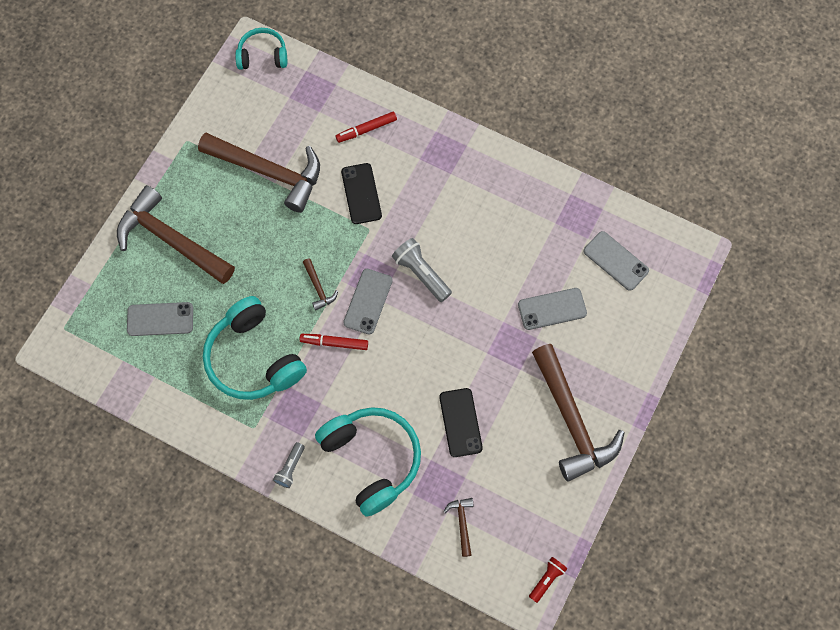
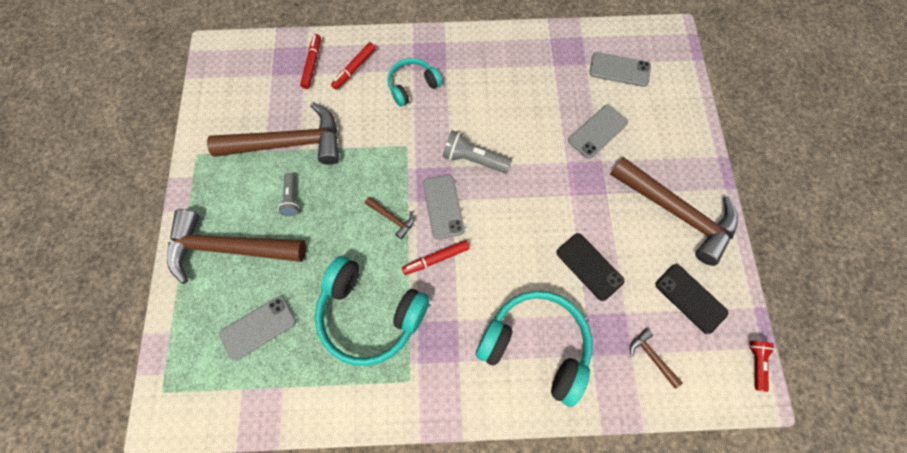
camera: 30 degrees left, 0 degrees up
turquoise headphones [235,28,287,70] -> turquoise headphones moved to [387,58,442,107]
grey flashlight [273,442,305,488] -> grey flashlight moved to [278,173,299,216]
black phone [341,163,382,224] -> black phone moved to [655,264,728,334]
none -> red marker [300,34,321,89]

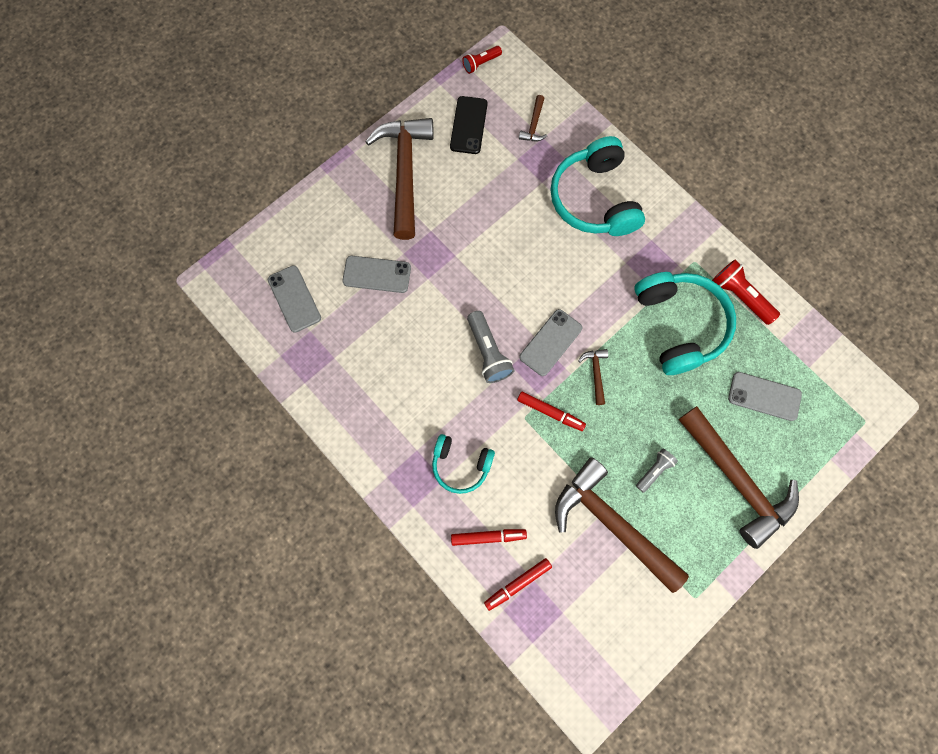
camera: 130 degrees left, 5 degrees up
red marker [402,240,470,275] -> red marker moved to [517,391,586,431]
black phone [556,233,624,301] -> none
none -> red flashlight [712,260,780,325]

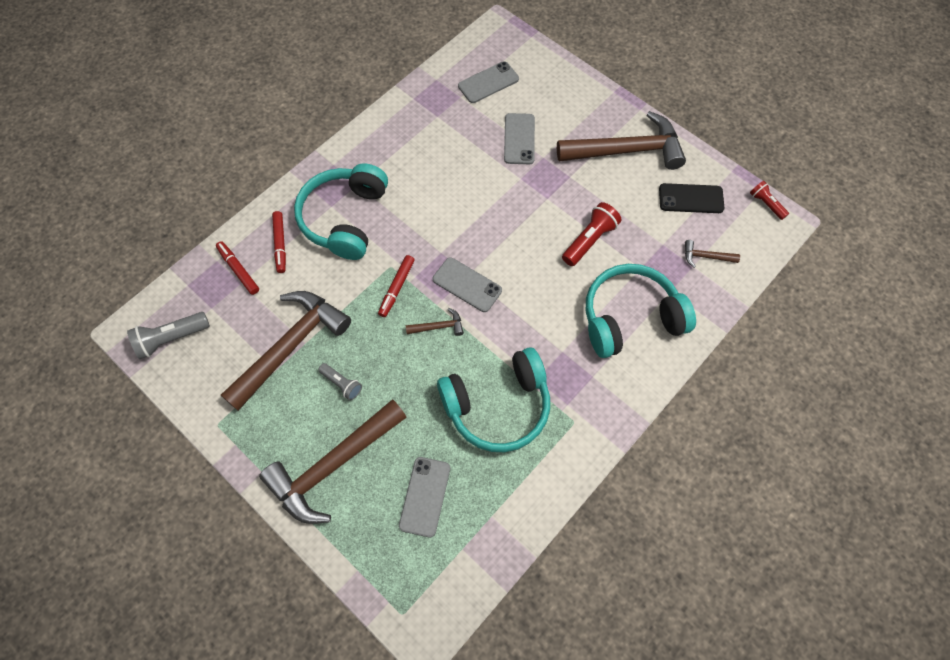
camera: 85 degrees right, 10 degrees down
turquoise headphones [432,434,495,494] -> turquoise headphones [294,163,388,260], size x1.74
grey flashlight [467,311,514,383] -> grey flashlight moved to [127,312,210,359]
red flashlight [712,260,780,325] -> red flashlight moved to [562,202,622,266]

